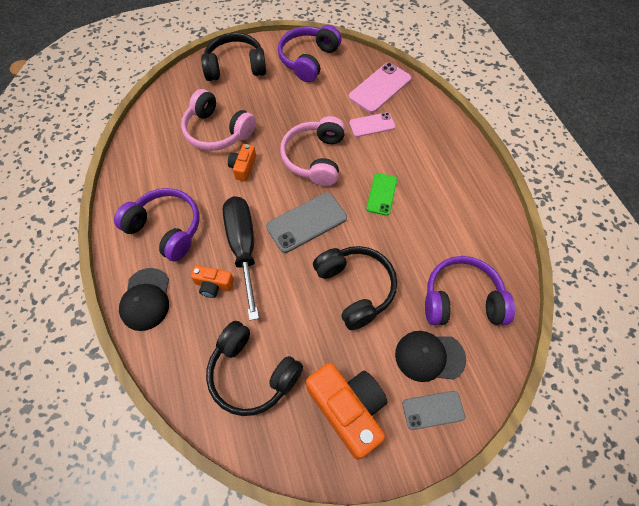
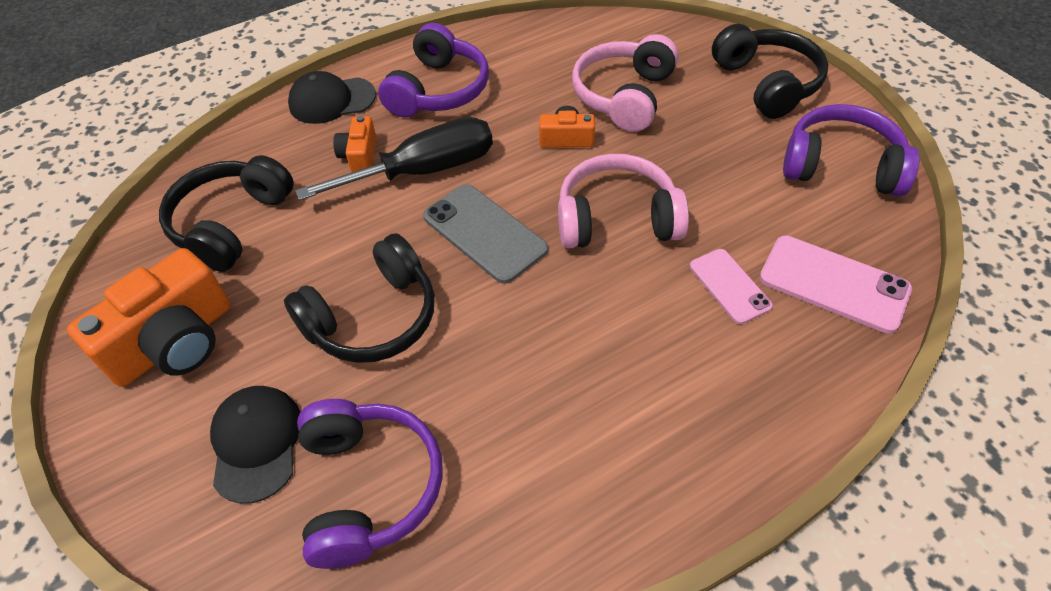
camera: 80 degrees right, 10 degrees down
green phone [366,173,397,216] -> none
grey phone [402,391,465,430] -> none

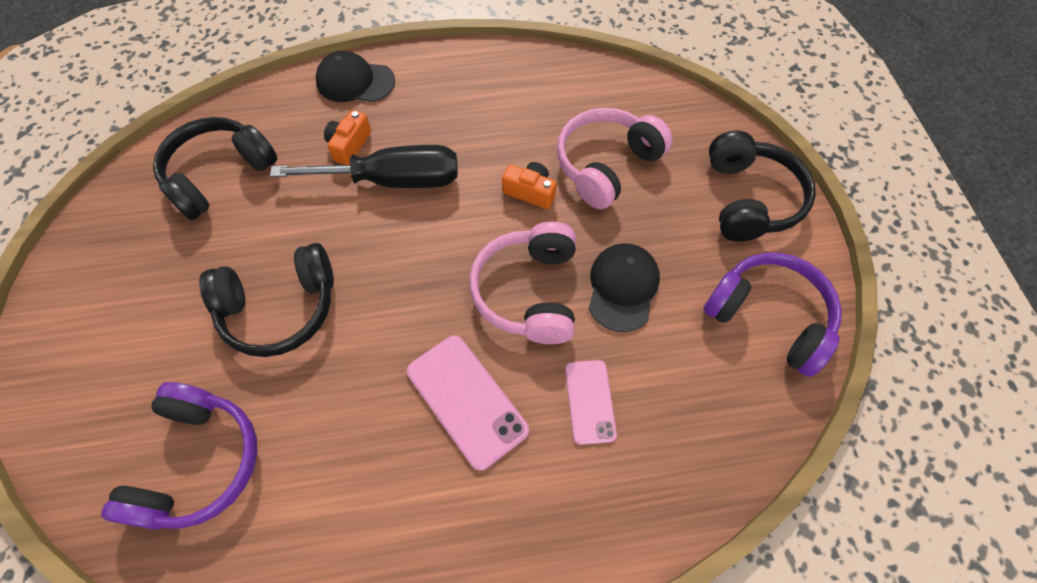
camera: 20 degrees right, 10 degrees up
orange camera [67,248,230,387] -> none
black cap [210,386,300,504] -> black cap moved to [589,243,660,332]
purple headphones [378,23,489,117] -> none
grey phone [423,184,548,284] -> none
pink headphones [558,154,689,248] -> pink headphones turned 105 degrees counterclockwise [469,222,576,344]
pink phone [759,236,912,334] -> pink phone moved to [407,335,529,471]

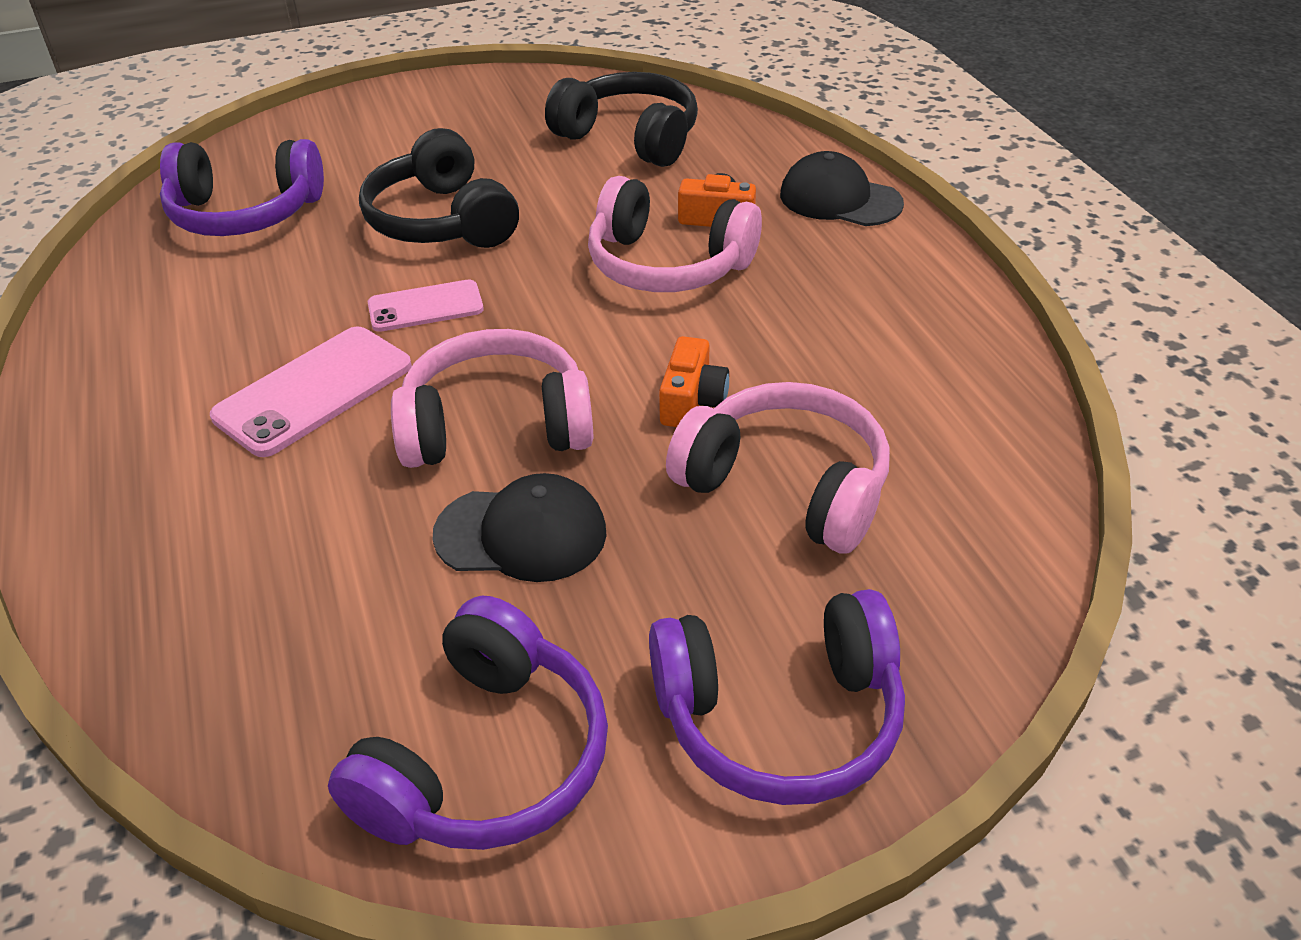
camera: 80 degrees right, 20 degrees down
black screwdriver [270,145,458,188] -> pink headphones [588,176,762,292]
black cap [316,51,395,102] -> black cap turned 60 degrees counterclockwise [780,151,904,226]
pink phone [565,360,617,445] -> pink phone moved to [368,280,484,332]
black headphones [709,131,816,242] -> purple headphones [649,589,905,805]

